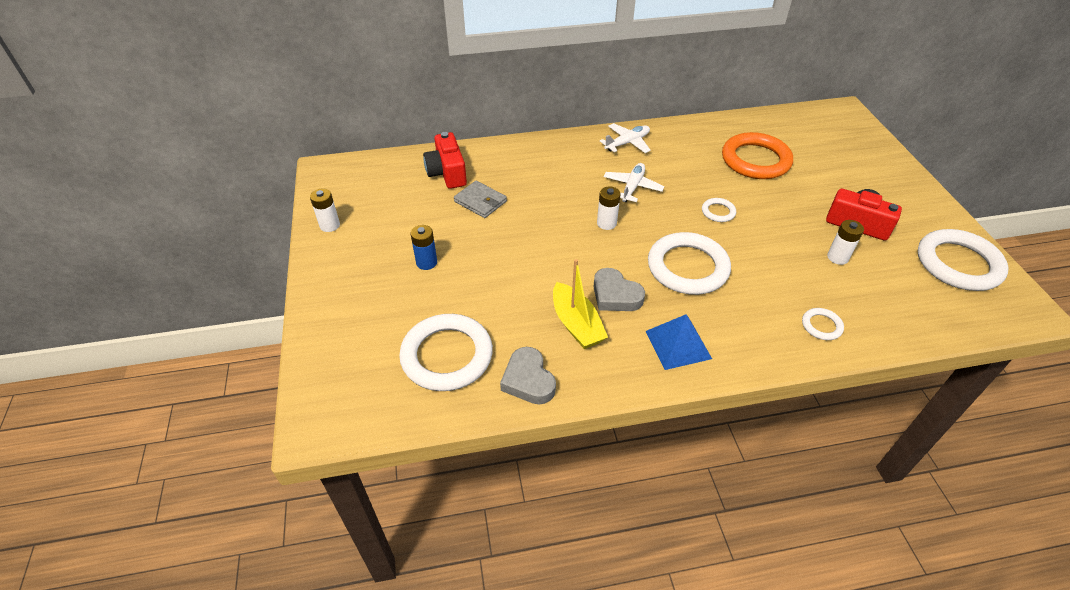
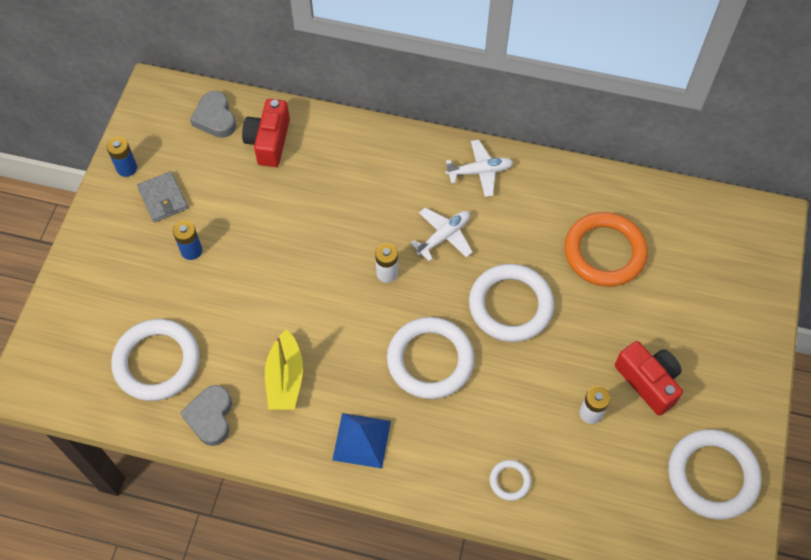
camera: 25 degrees right, 15 degrees up
white battery [310,189,340,232] -> blue battery [107,137,137,177]
grey wallet [454,181,507,218] -> grey wallet moved to [137,171,188,222]
grey heart [593,268,645,311] -> grey heart moved to [190,91,236,138]
white ring [702,198,736,222] -> white ring [469,264,554,342], size x2.21

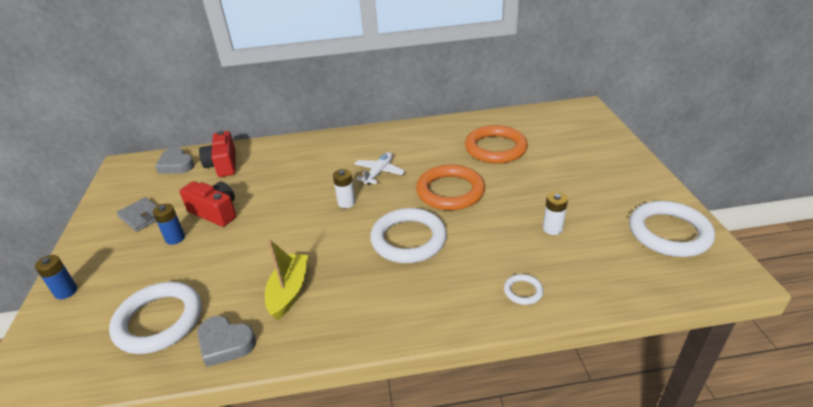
camera: 20 degrees left, 25 degrees down
blue battery [107,137,137,177] -> blue battery moved to [35,255,77,299]
grey heart [180,385,232,446] -> grey heart turned 45 degrees counterclockwise [197,316,256,367]
yellow boat [265,329,303,410] -> yellow boat turned 150 degrees counterclockwise [265,239,308,320]
blue pyramid [332,413,391,469] -> none
white plane [446,140,514,197] -> none
white ring [469,264,554,342] -> orange ring [416,164,485,210]
red camera [615,341,683,416] -> red camera moved to [180,181,236,227]

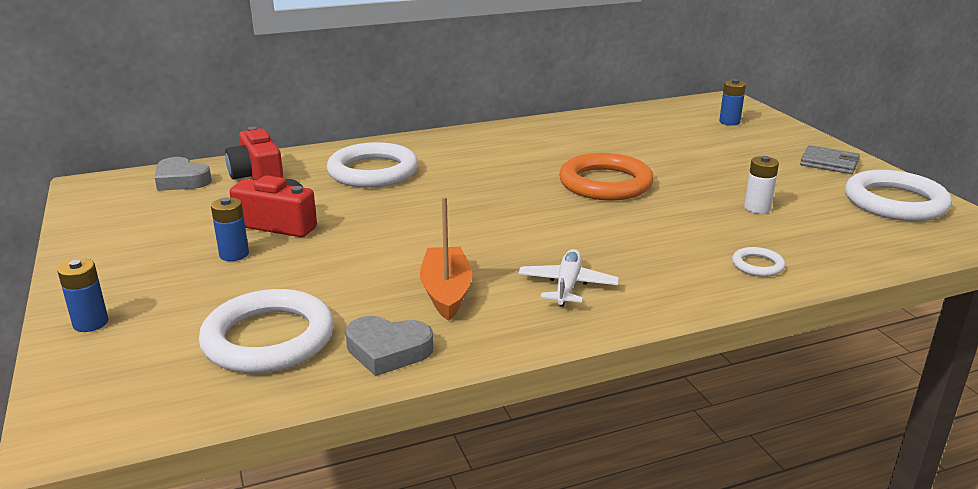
camera: 15 degrees left, 10 degrees down
grey wallet [116,197,157,232] -> grey wallet moved to [800,145,860,174]
yellow boat [265,239,308,320] -> orange boat [420,197,472,321]
white battery [333,169,356,208] -> none
white plane [354,152,405,185] -> white plane moved to [518,249,619,307]
white ring [370,208,447,263] -> white ring moved to [327,142,418,188]
orange ring [465,125,528,164] -> none
none -> blue battery [719,79,746,126]

